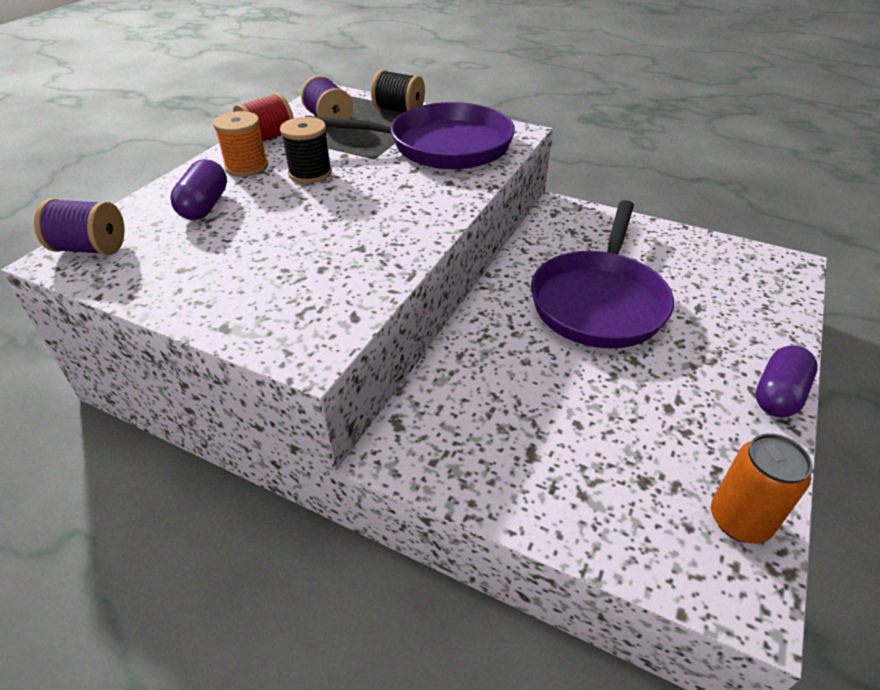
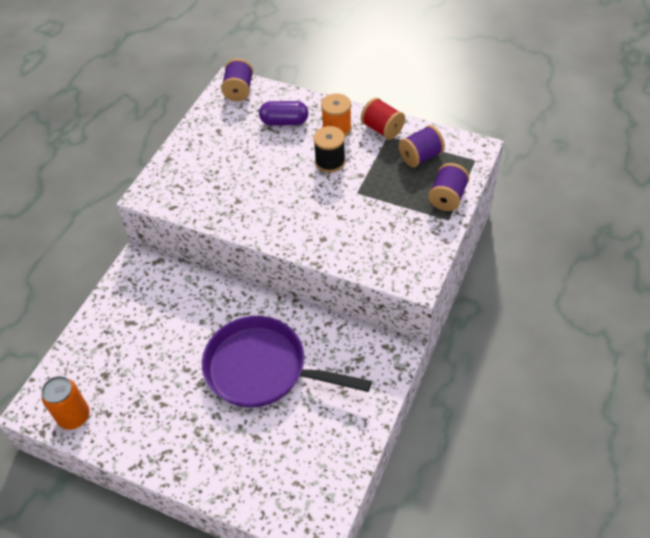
camera: 90 degrees right, 10 degrees up
purple pan [305,102,515,169] -> none
black spool [371,70,425,113] -> purple spool [428,163,470,211]
purple capsule [755,345,818,417] -> none

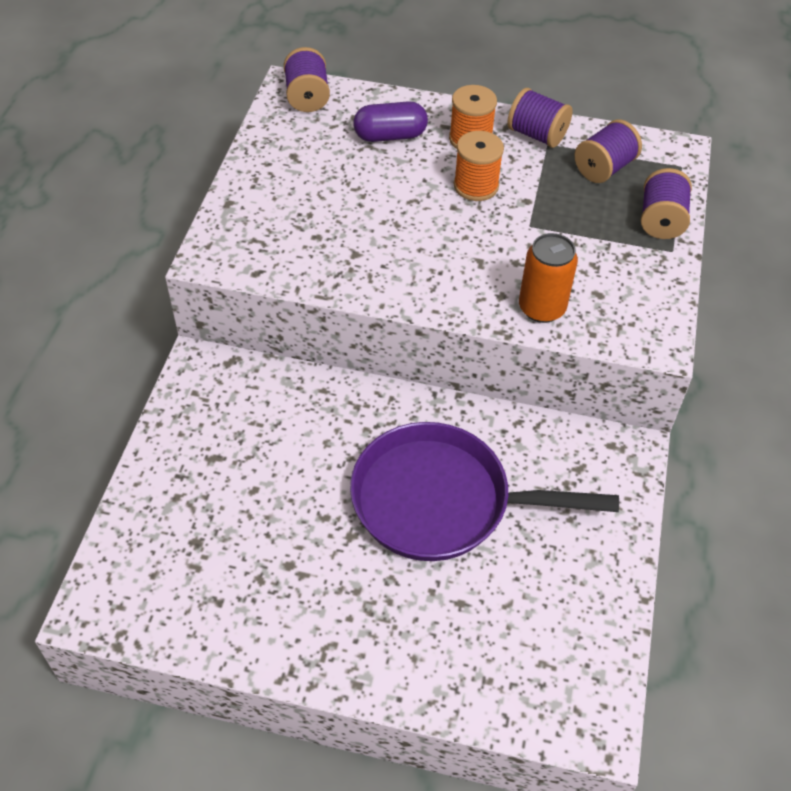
camera: 15 degrees left, 0 degrees up
orange can [41,376,90,430] -> orange can moved to [519,233,578,323]
black spool [313,126,345,173] -> orange spool [454,131,504,201]
red spool [361,98,405,140] -> purple spool [507,88,573,148]

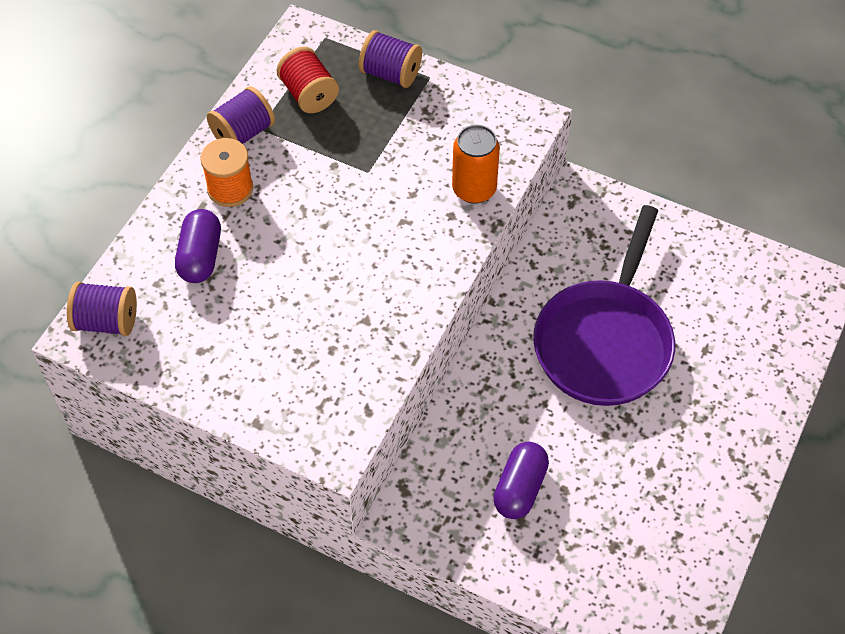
camera: 75 degrees left, 5 degrees up
orange spool [454,131,504,201] -> none
purple spool [575,120,642,183] -> red spool [277,47,339,113]
none -> purple capsule [493,442,549,519]

